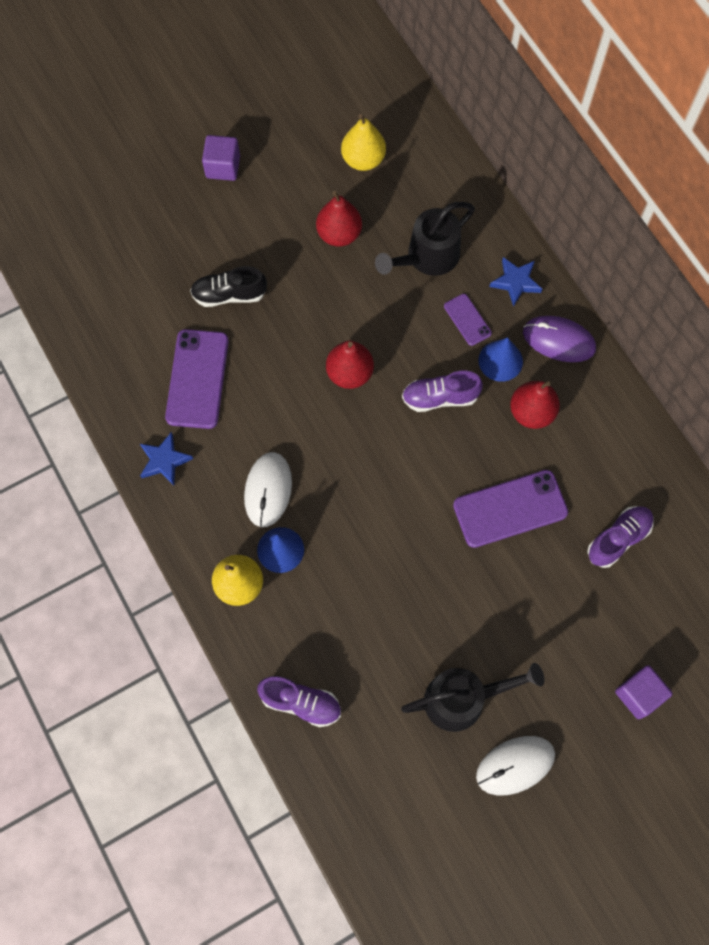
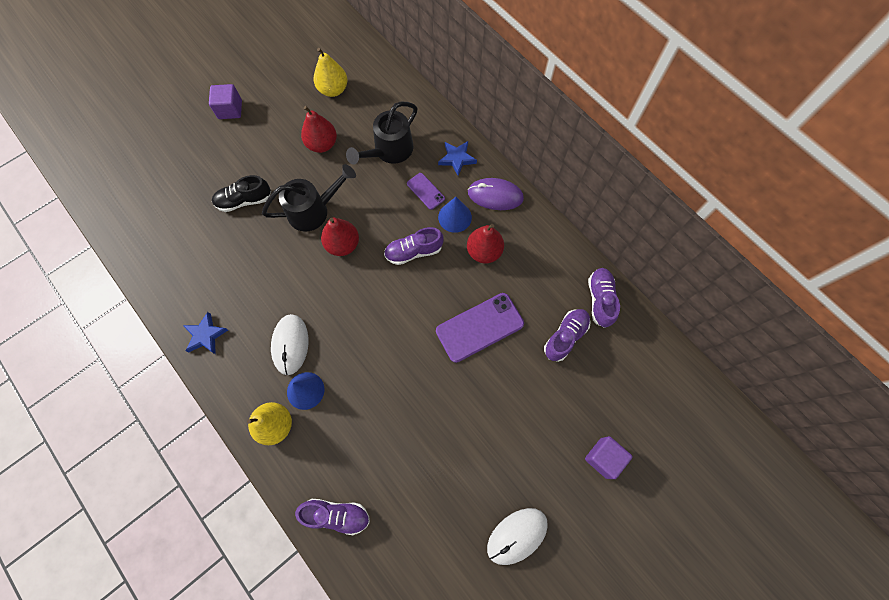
camera: 10 degrees left, 0 degrees up
purple phone [165,329,229,429] -> none
black watering can [401,663,545,732] -> black watering can moved to [262,164,356,232]
none -> purple shoe [588,268,620,328]

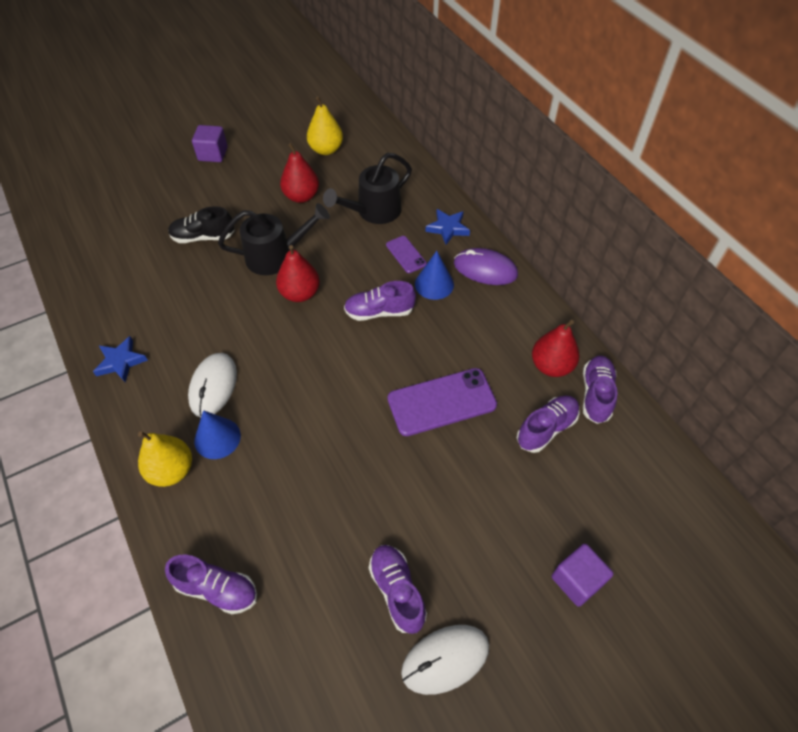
camera: 10 degrees right, 15 degrees down
red pear [467,224,504,263] -> red pear moved to [532,320,580,377]
none -> purple shoe [369,545,427,634]

